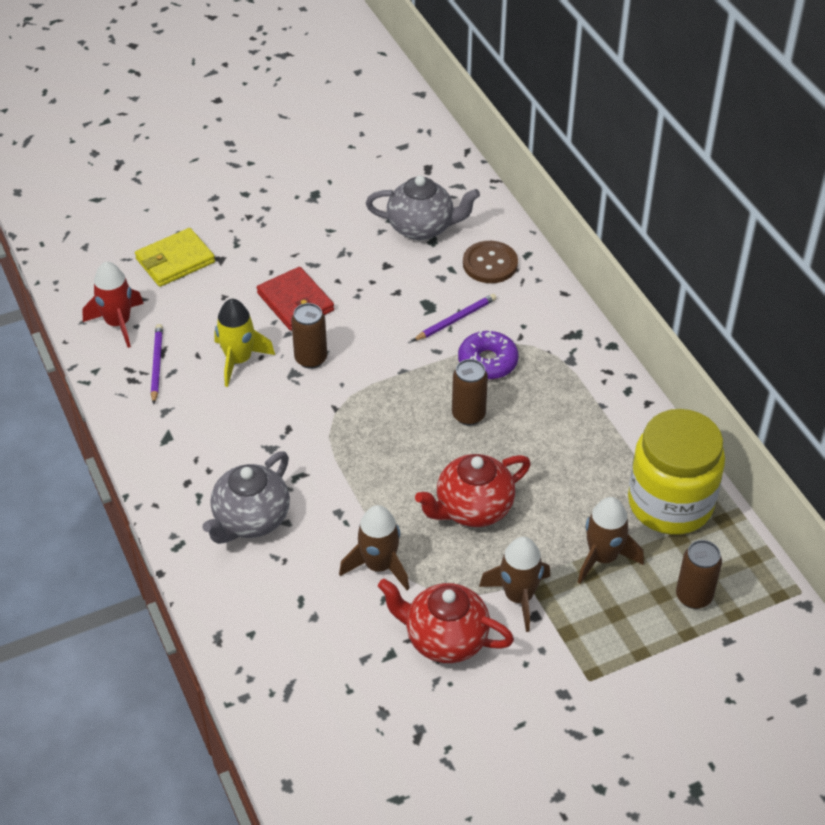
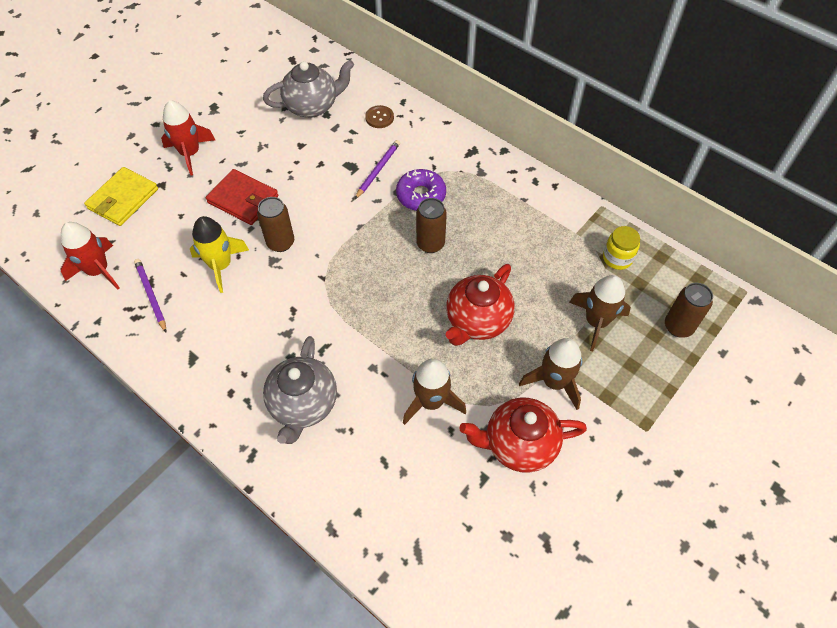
camera: 25 degrees left, 10 degrees up
brown button [463,241,518,283] -> brown button [365,105,394,128], size x0.64
yellow jar [628,409,725,535] -> yellow jar [603,226,640,270], size x0.43
none -> red rocket [161,100,215,176]

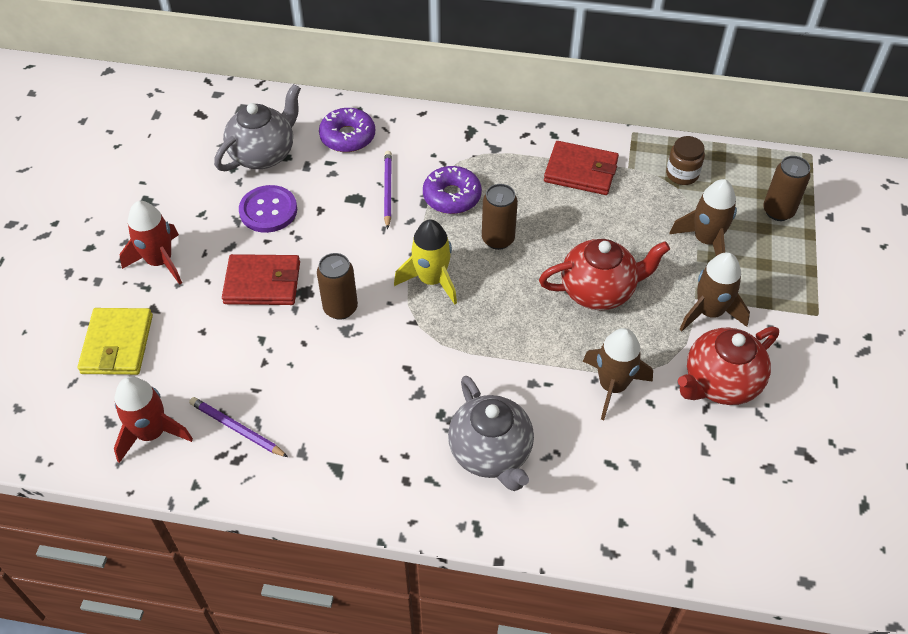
camera: 30 degrees left, 5 degrees down
yellow rocket [190,216,249,293] -> yellow rocket moved to [394,219,457,305]
brown button [365,105,394,128] -> purple donut [319,108,375,152]
red teapot [446,264,515,346] -> red teapot turned 105 degrees counterclockwise [539,239,670,310]
yellow jar [603,226,640,270] -> brown jar [666,136,705,185]
none -> purple button [239,185,297,233]
none -> red wallet [544,141,619,195]

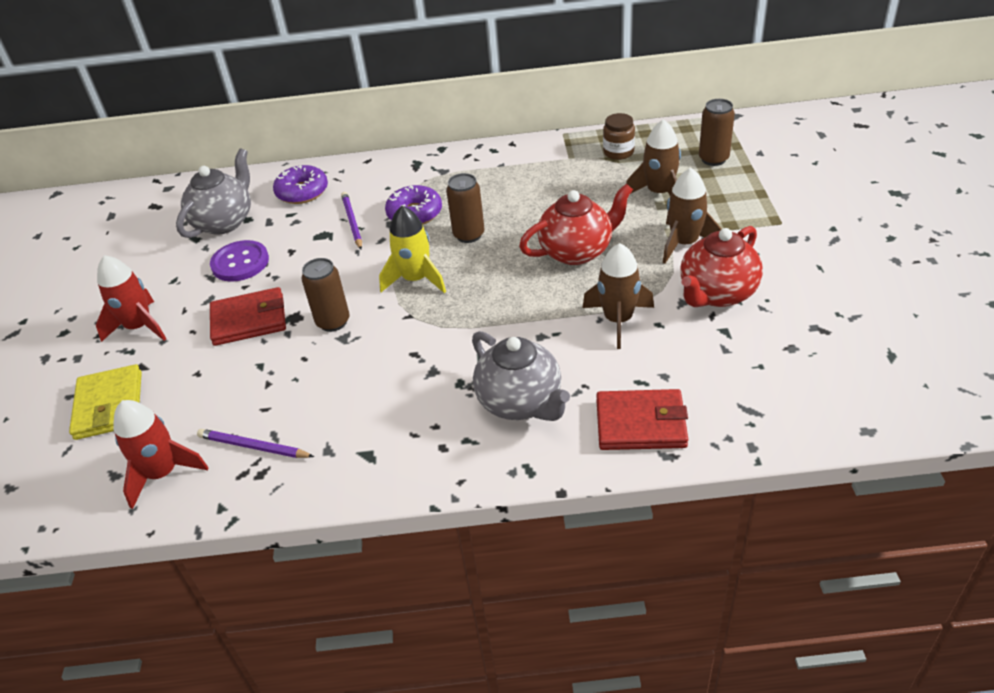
camera: 10 degrees left, 10 degrees down
red wallet [544,141,619,195] -> red wallet moved to [596,389,688,450]

